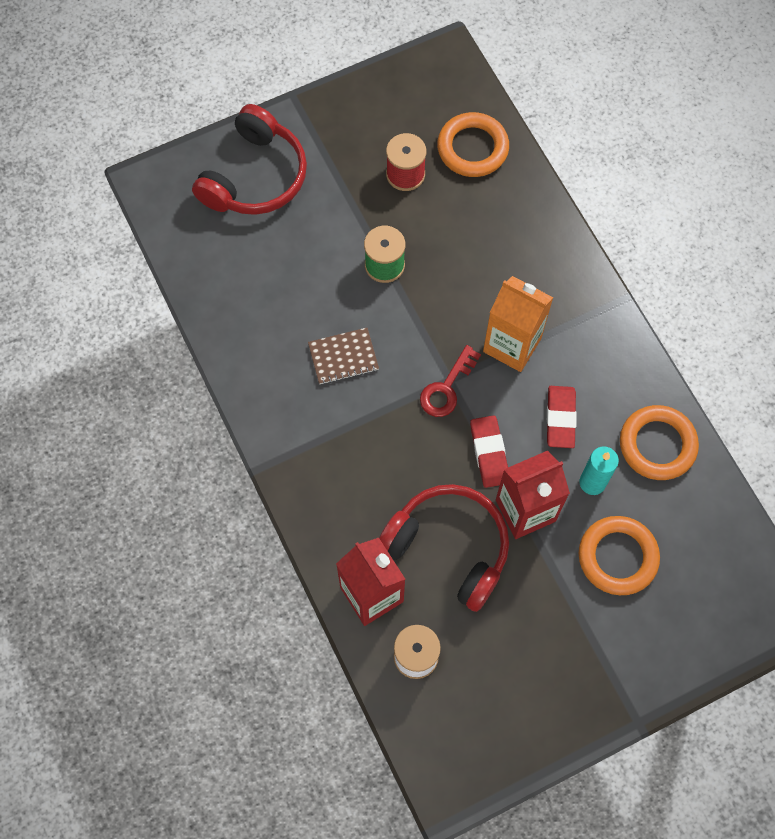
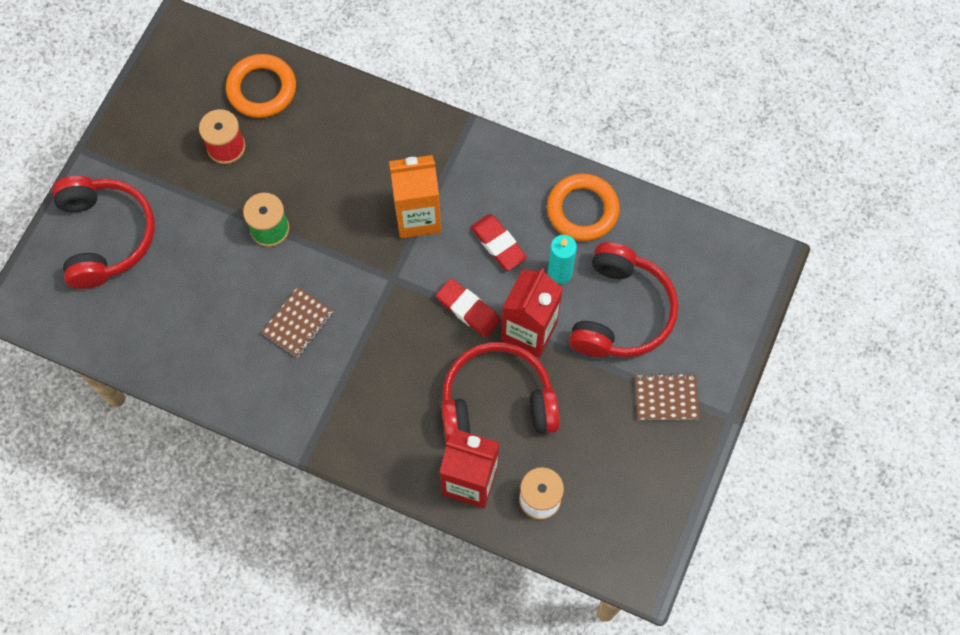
camera: 40 degrees left, 0 degrees up
red key [420,345,481,417] -> none
orange ring [579,516,660,595] -> red headphones [569,242,678,358]
none -> brown notebook [635,373,700,420]

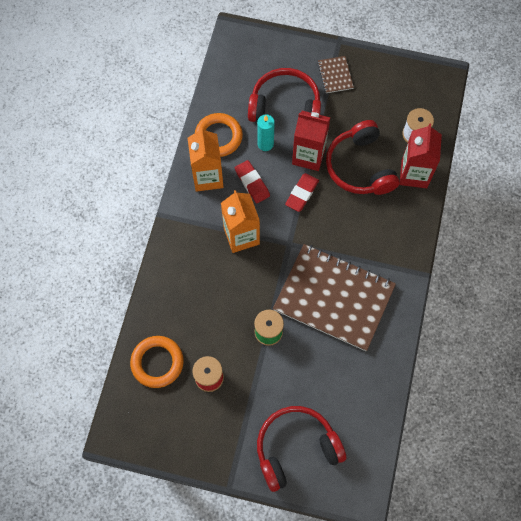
camera: 100 degrees left, 0 degrees up
brown notebook [261,287,333,358] -> brown notebook [273,244,396,351], size x2.43
red eraser [471,214,527,271] -> red eraser turned 75 degrees counterclockwise [235,160,270,203]
none -> orange carton [188,127,224,192]

